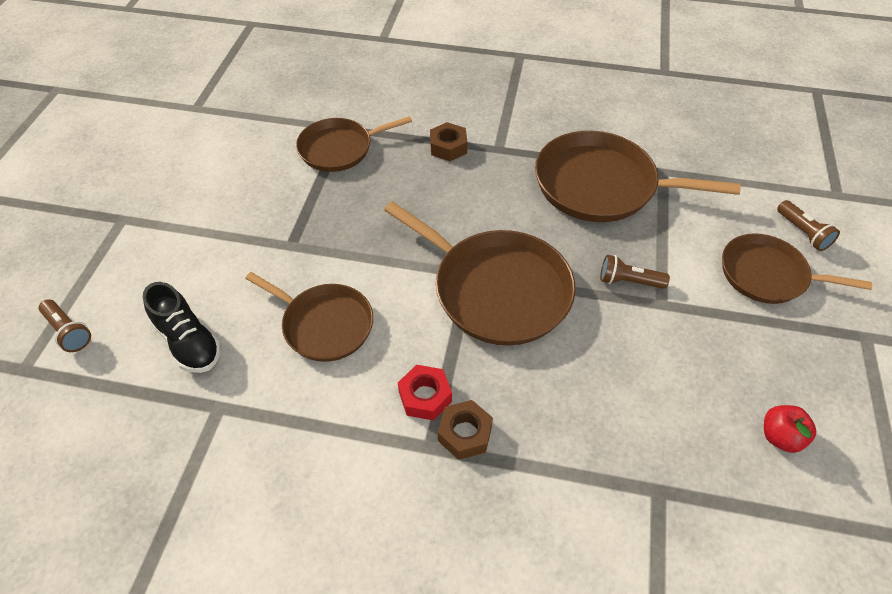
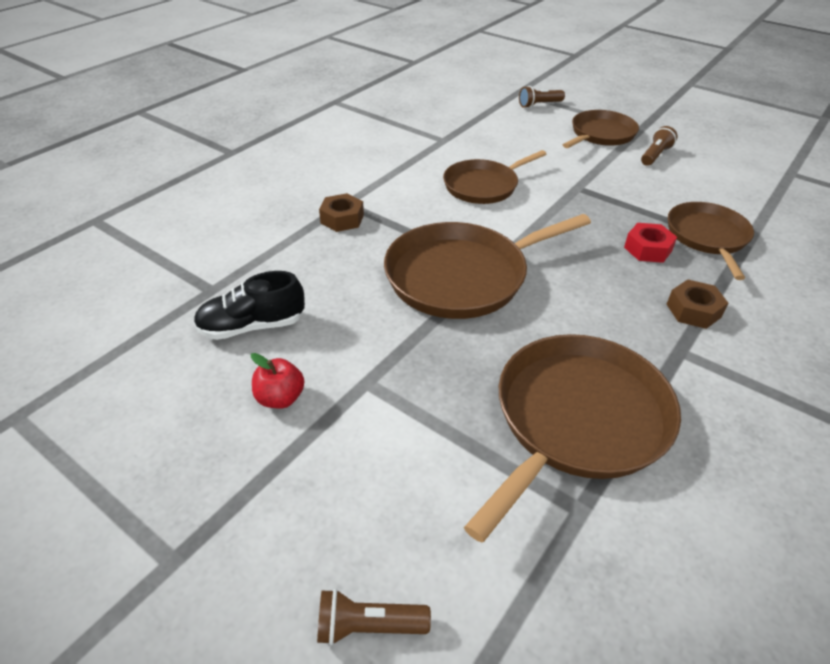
camera: 115 degrees right, 10 degrees down
black shoe [143,282,221,373] -> black shoe moved to [193,271,305,340]
red nut [398,365,452,421] -> red nut moved to [624,223,677,263]
brown flashlight [600,255,670,289] -> brown flashlight moved to [641,126,678,166]
brown pan [722,234,872,304] -> brown pan moved to [563,110,639,148]
red apple [764,405,816,453] -> red apple moved to [251,353,304,409]

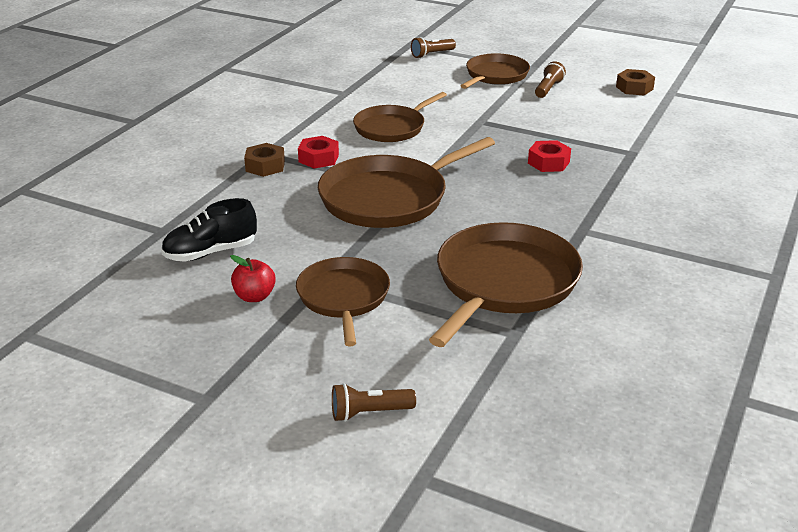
camera: 10 degrees left, 10 degrees down
brown nut [667,279,728,329] -> brown nut moved to [616,69,655,95]
brown pan [668,202,754,280] -> brown pan moved to [296,257,390,346]
none -> red nut [298,136,339,169]

